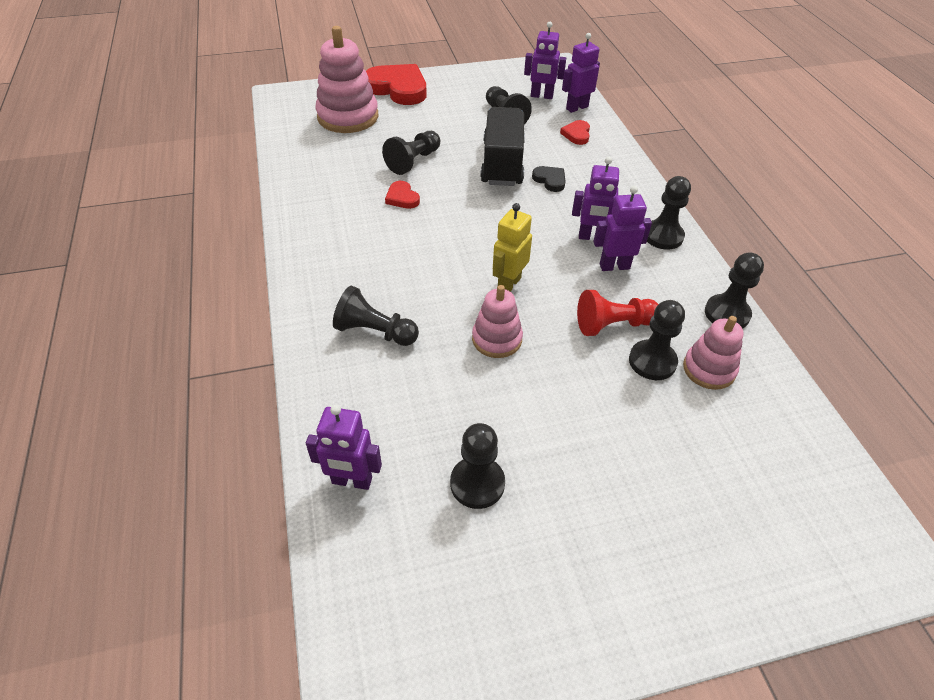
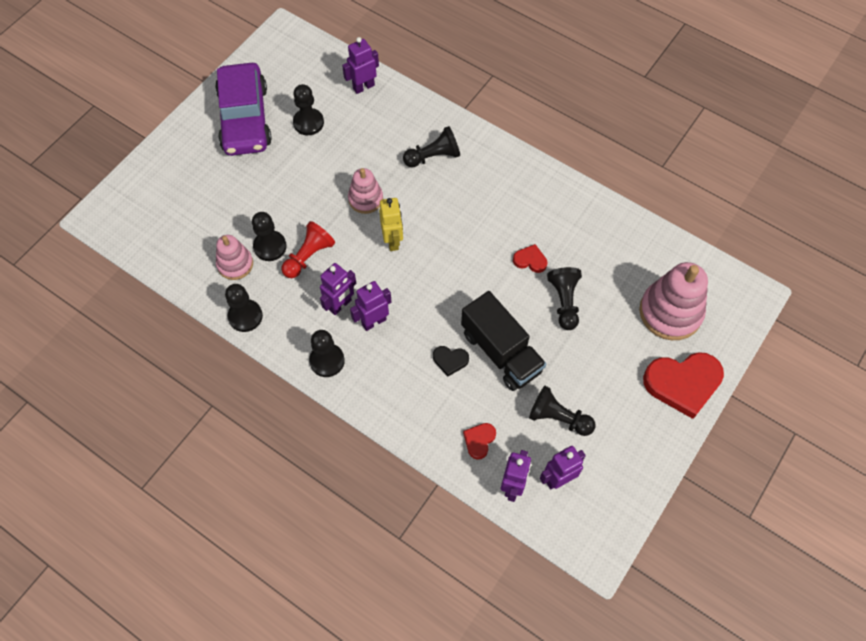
camera: 140 degrees right, 15 degrees up
red heart [560,120,590,145] -> red heart turned 120 degrees counterclockwise [463,423,496,460]
none -> purple car [215,63,272,156]

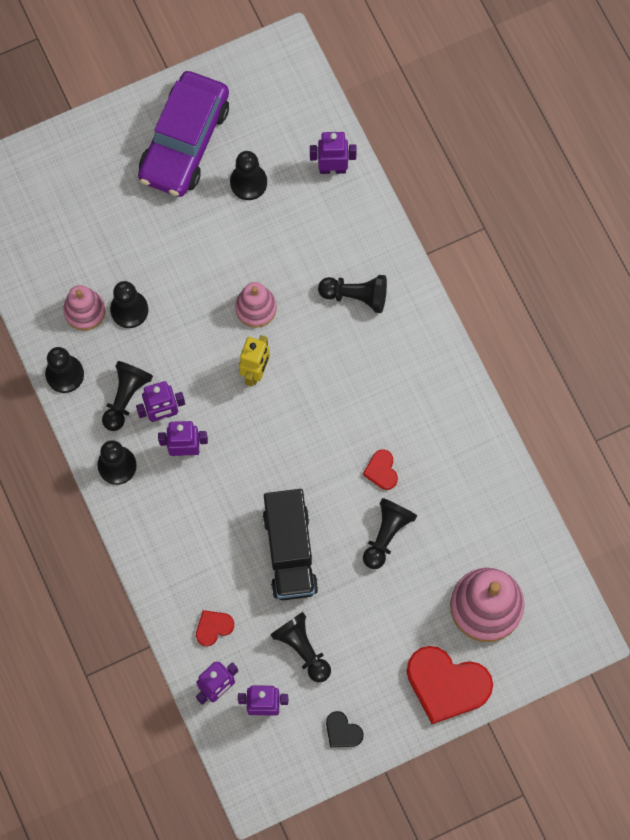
camera: 30 degrees right, 10 degrees up
red pawn [281,221,335,278] -> none
black heart [433,346,469,376] -> black heart moved to [326,711,364,747]
red heart [513,244,547,273] -> red heart turned 150 degrees counterclockwise [363,450,398,490]
none -> black pawn [102,361,153,431]

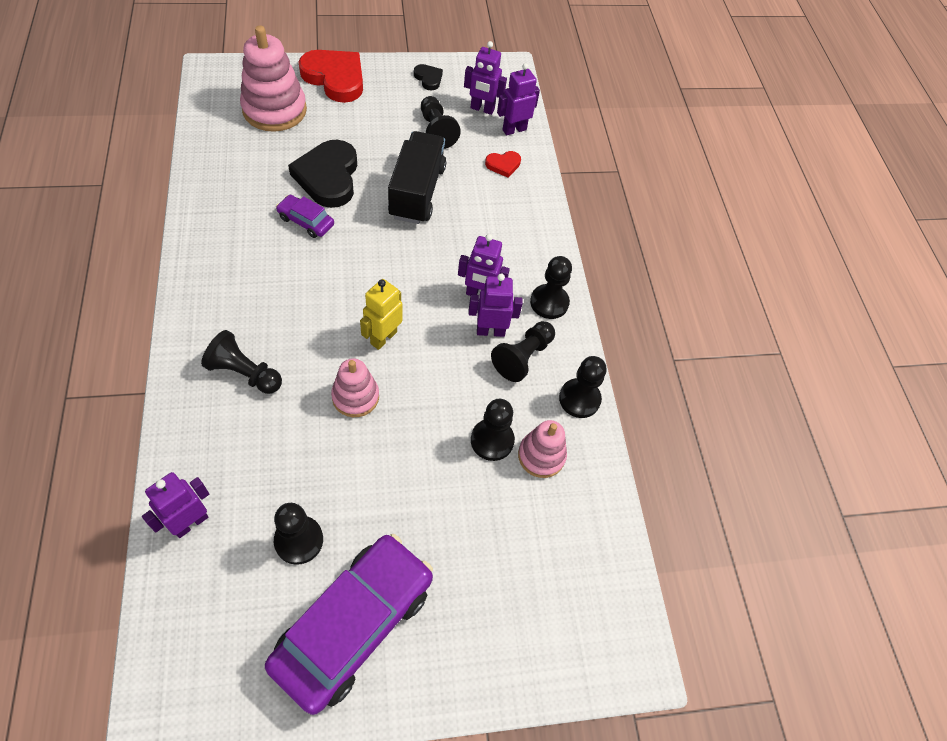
camera: 170 degrees left, 15 degrees down
purple robot [310,132,357,174] -> purple robot turned 120 degrees clockwise [142,472,209,538]
red heart [363,450,398,490] -> purple car [276,195,334,238]
black pawn [363,498,417,569] -> black heart [288,140,357,208]

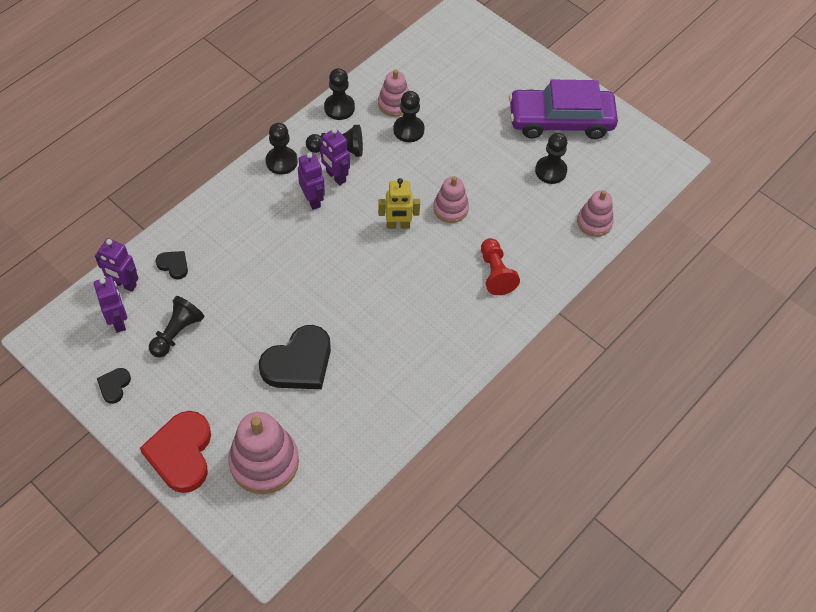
camera: 125 degrees left, 0 degrees up
purple robot [142,472,209,538] -> pink stacking toy [577,190,614,237]
black pawn [201,330,282,394] -> red pawn [481,238,520,295]
purple car [276,195,334,238] -> none
black truck [388,131,446,224] -> none
red heart [485,151,521,178] -> black heart [156,251,188,279]

